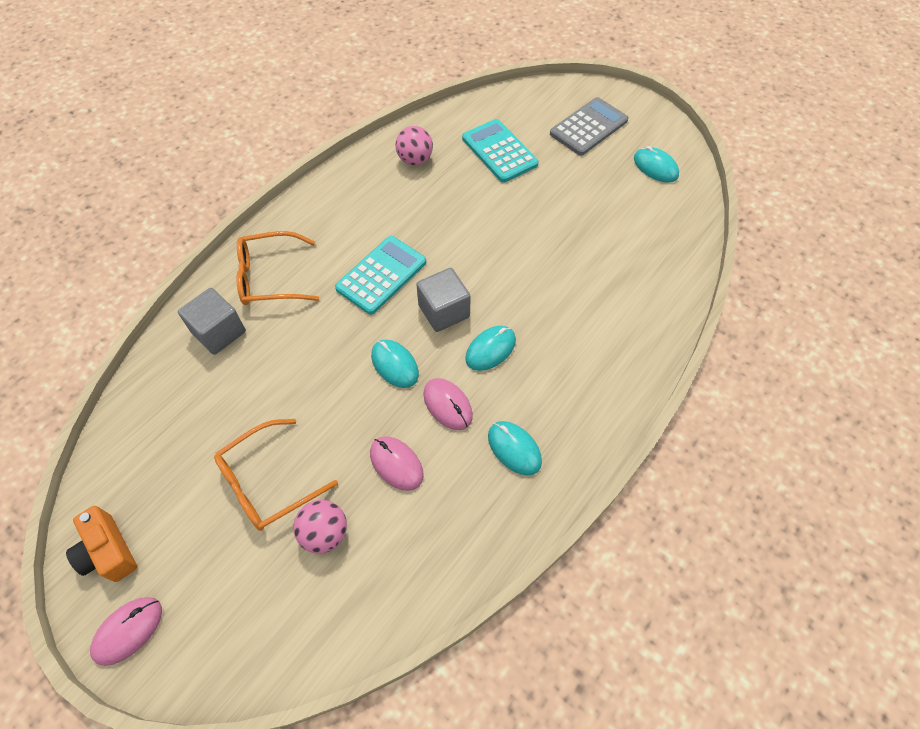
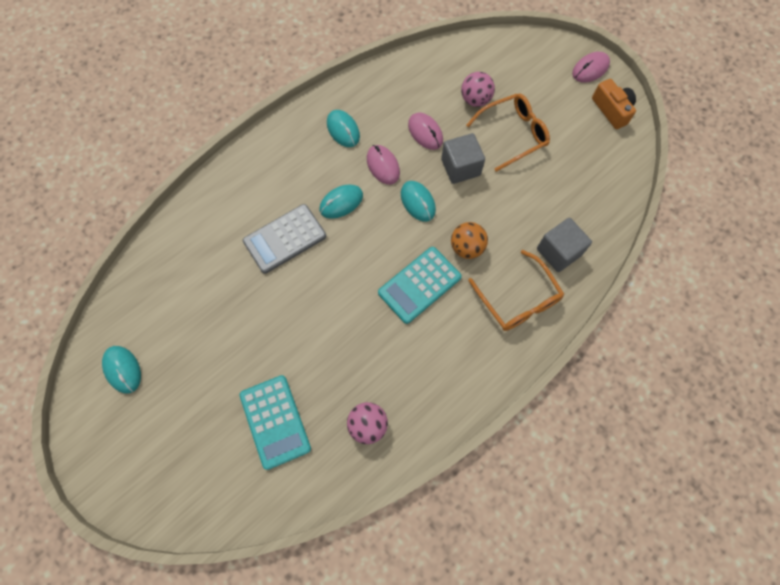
camera: 170 degrees left, 10 degrees up
orange glasses [236,231,319,305] -> orange glasses turned 60 degrees clockwise [468,250,564,331]
grey cube [416,268,471,332] -> grey cube moved to [441,133,485,184]
grey calculator [550,97,629,156] -> grey calculator moved to [243,204,326,274]
none -> orange ball [451,222,488,259]

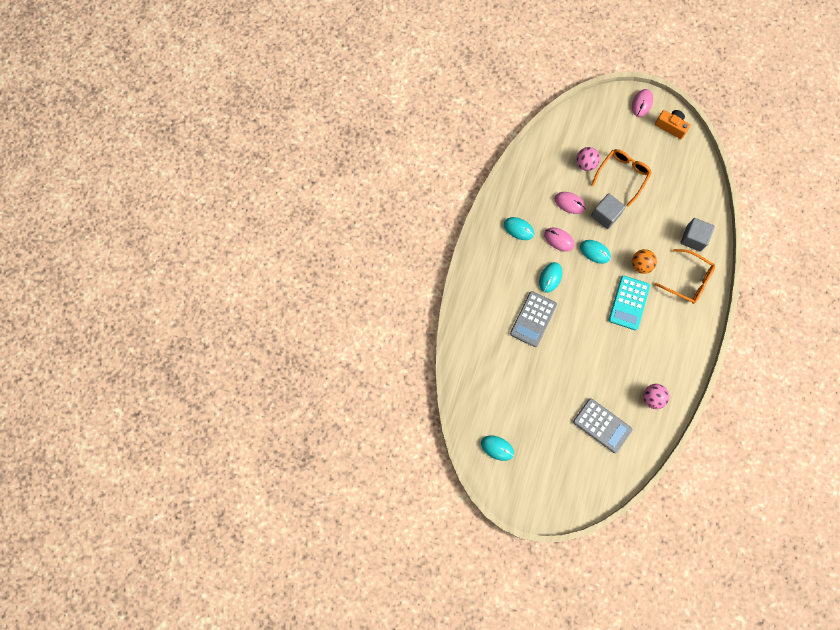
camera: 30 degrees left, 5 degrees up
turquoise calculator [239,375,311,470] -> grey calculator [573,398,633,453]

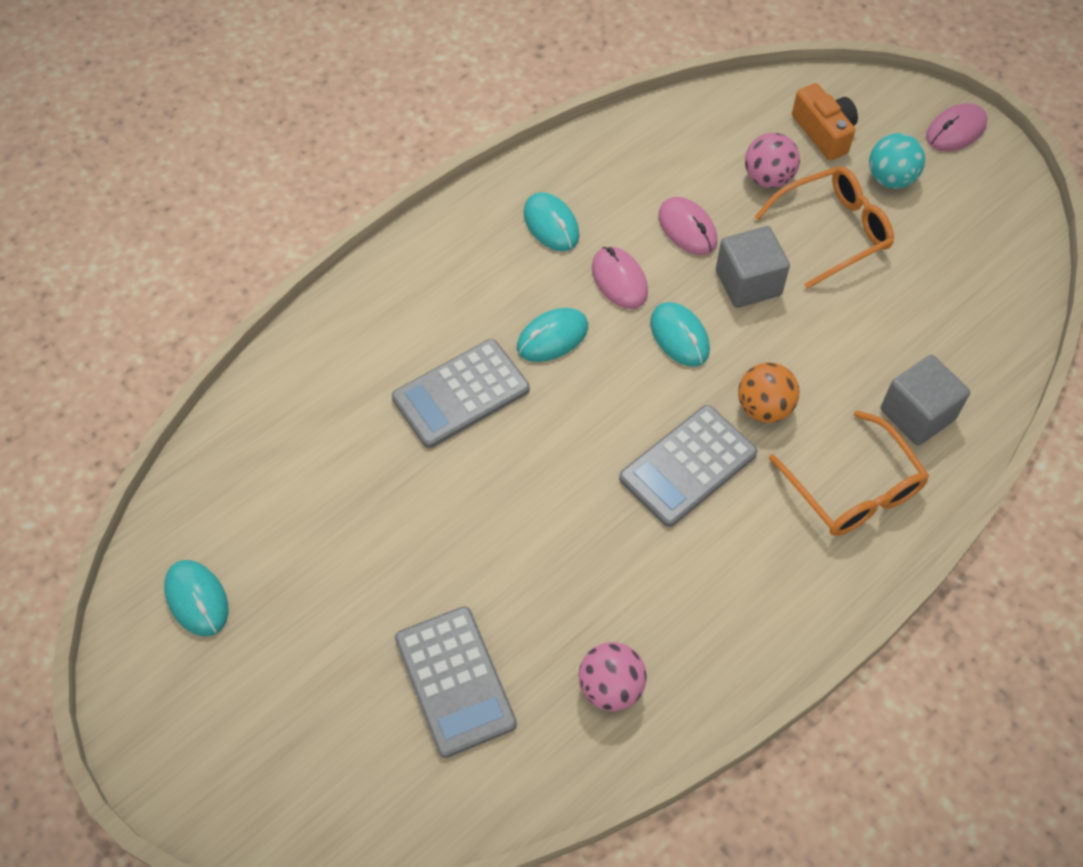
camera: 30 degrees right, 15 degrees down
turquoise calculator [609,276,650,330] -> grey calculator [619,405,757,527]
orange camera [655,110,690,139] -> orange camera moved to [792,83,858,160]
none -> turquoise ball [869,133,925,189]

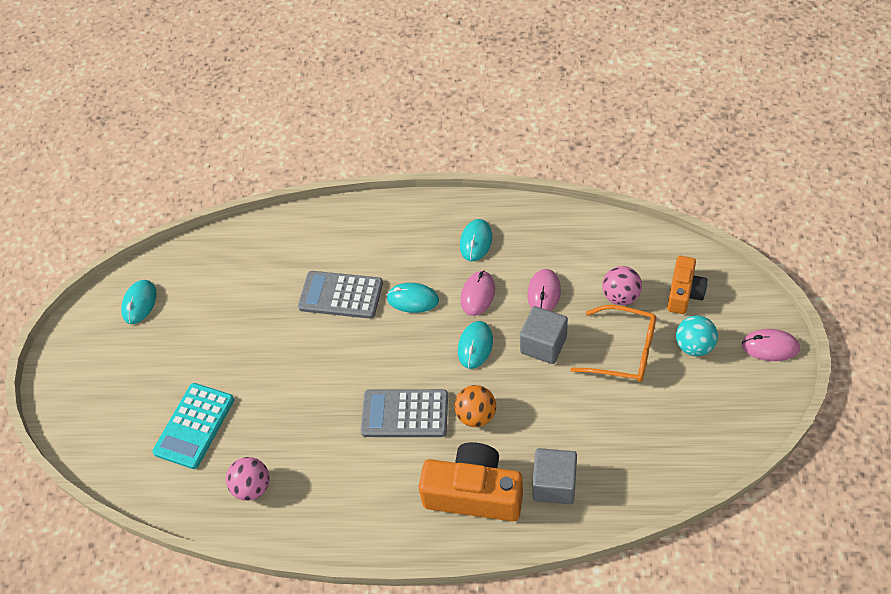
camera: 50 degrees right, 5 degrees down
grey calculator [395,606,517,758] -> turquoise calculator [152,383,234,469]
orange glasses [769,410,929,536] -> orange camera [419,442,523,521]

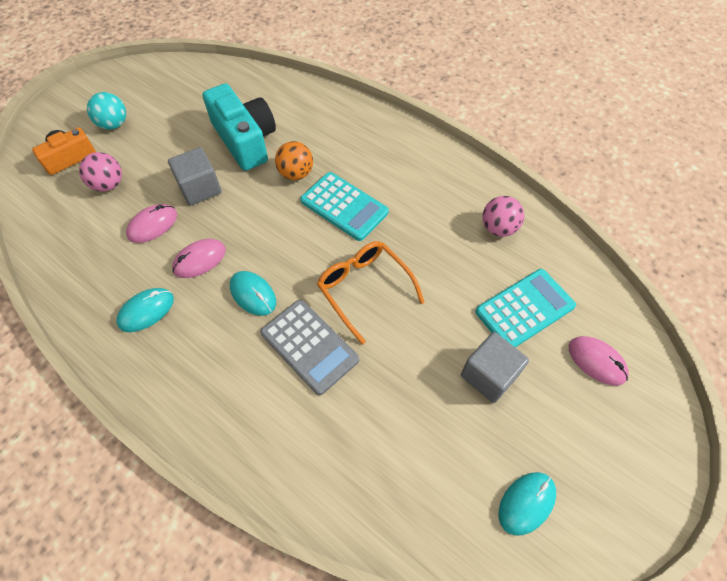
camera: 150 degrees left, 5 degrees up
grey calculator [361,389,448,437] -> turquoise calculator [300,172,389,241]
orange camera [419,442,523,521] -> none
turquoise mouse [458,321,493,369] -> none
grey cube [532,448,577,504] -> grey cube moved to [461,332,529,403]
orange glasses [570,305,656,382] -> orange glasses moved to [317,241,425,345]
pink mouse [742,329,800,361] -> pink mouse moved to [569,336,629,386]
none -> turquoise camera [203,83,276,171]

